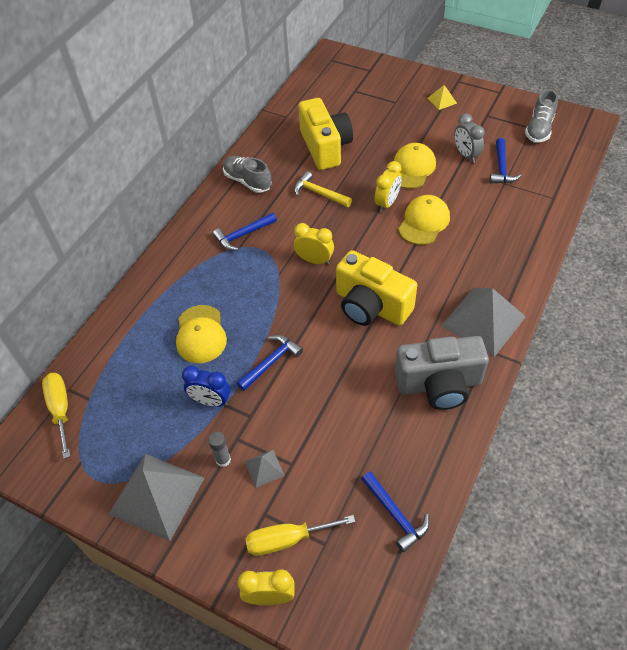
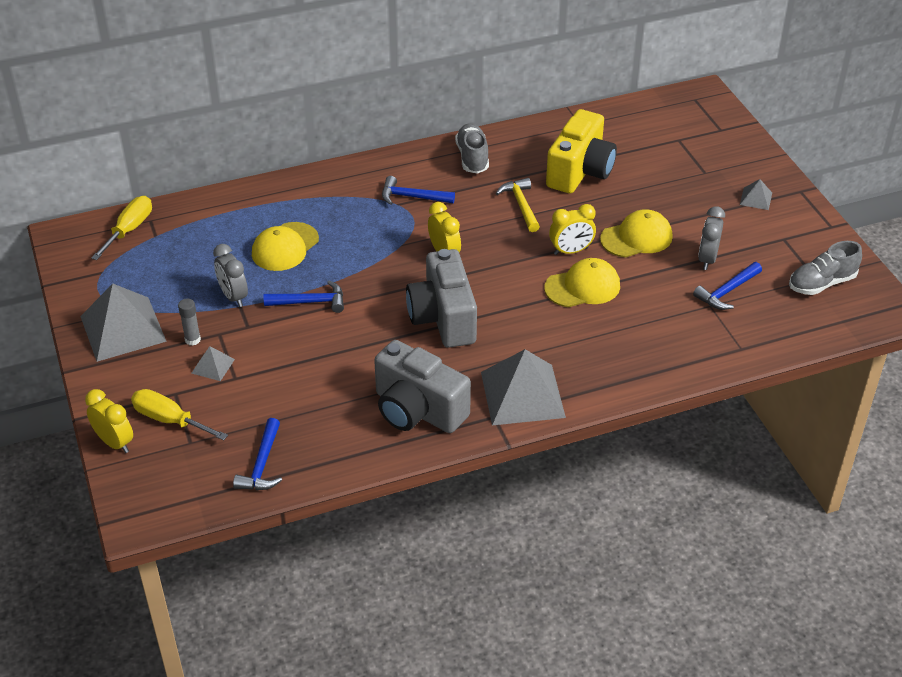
camera: 40 degrees right, 10 degrees down
blue clock [182,366,231,407] -> grey clock [213,244,248,307]
yellow camera [336,250,417,326] -> grey camera [406,249,477,348]
yellow pyramid [428,85,457,110] -> grey pyramid [740,179,772,210]

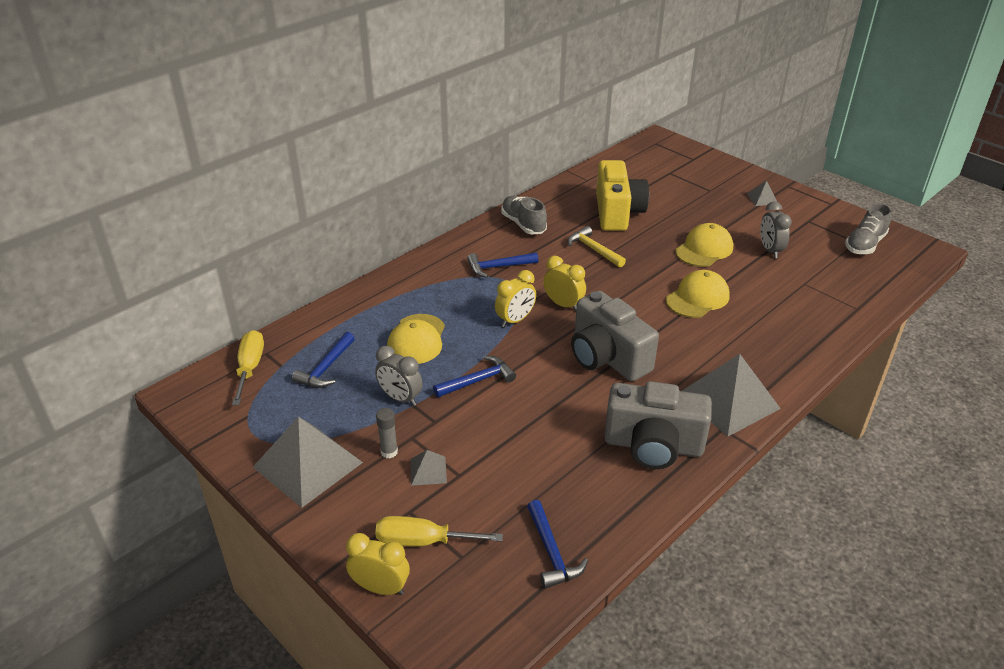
camera: 25 degrees left, 5 degrees down
yellow clock [549,204,596,255] -> yellow clock moved to [495,270,536,327]
blue hammer [693,262,762,310] -> blue hammer moved to [292,332,355,388]

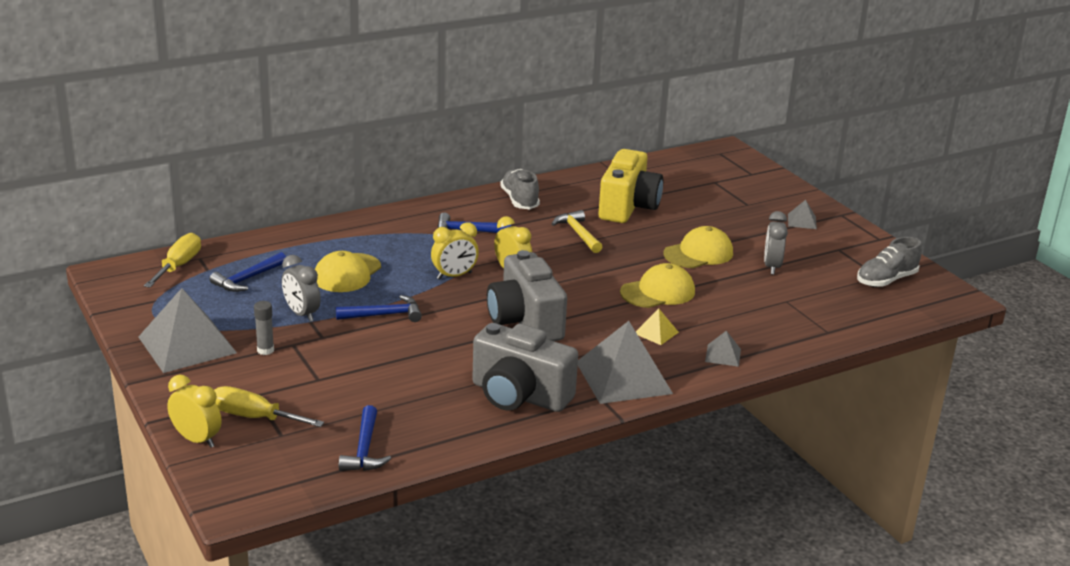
camera: 15 degrees right, 10 degrees down
grey pyramid [411,450,447,486] -> grey pyramid moved to [705,331,741,367]
none -> yellow pyramid [636,309,679,345]

